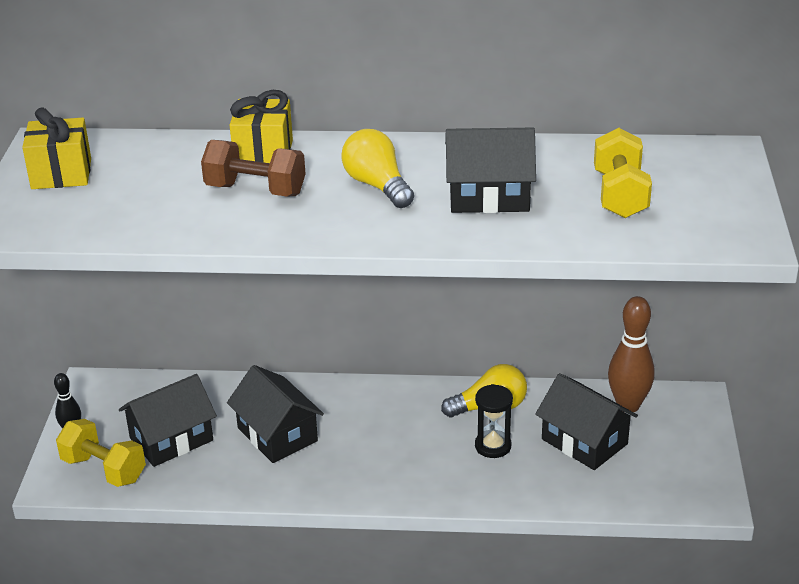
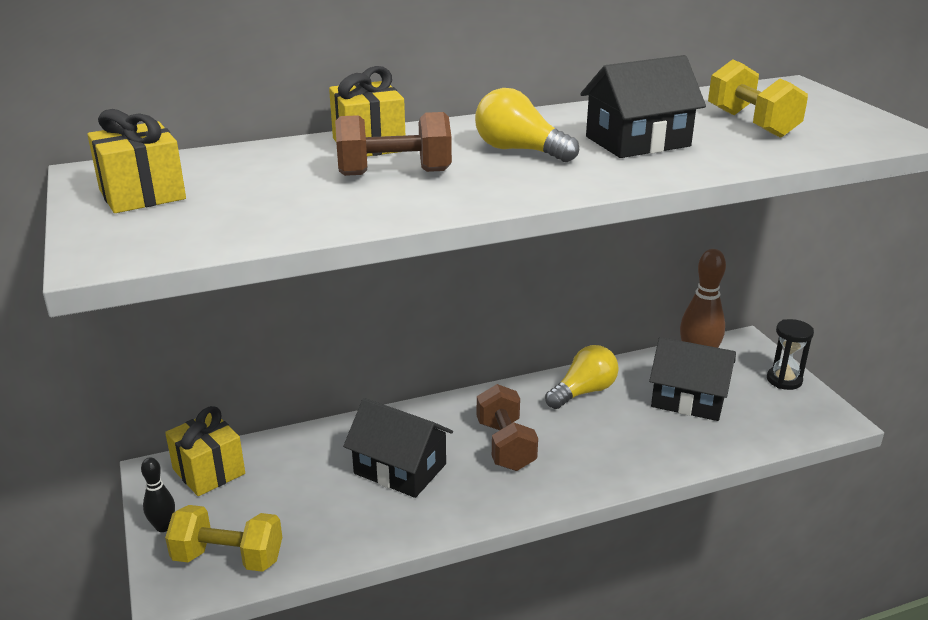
camera: 25 degrees left, 5 degrees down
black house [119,374,217,467] -> none
black hourglass [475,384,513,458] -> black hourglass moved to [767,319,814,390]
none -> yellow gift [165,406,245,496]
none -> brown dumbbell [477,384,538,471]

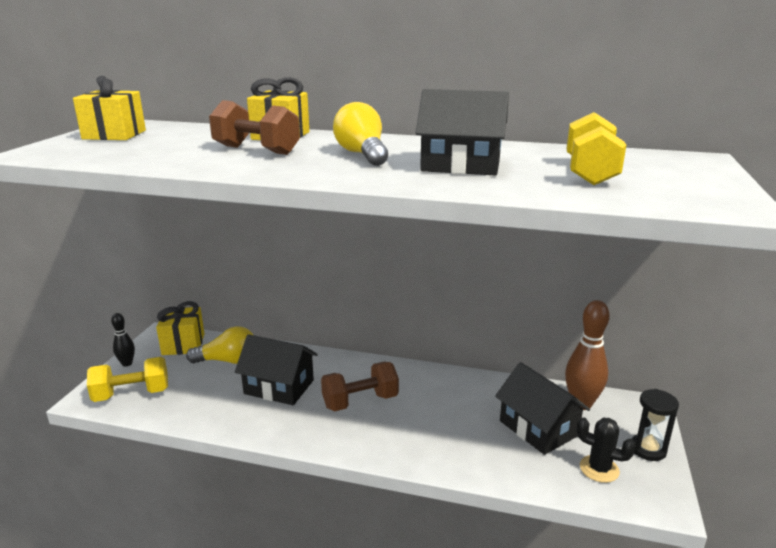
camera: 35 degrees right, 5 degrees down
yellow dumbbell [165,505,282,572] -> yellow dumbbell turned 60 degrees counterclockwise [87,357,168,402]
black house [343,398,453,498] -> black house turned 45 degrees counterclockwise [235,334,318,405]
brown dumbbell [477,384,538,471] -> brown dumbbell turned 45 degrees clockwise [321,362,399,411]
yellow light bulb [545,345,619,409] -> yellow light bulb moved to [186,326,253,364]
none -> black cactus [576,418,636,483]

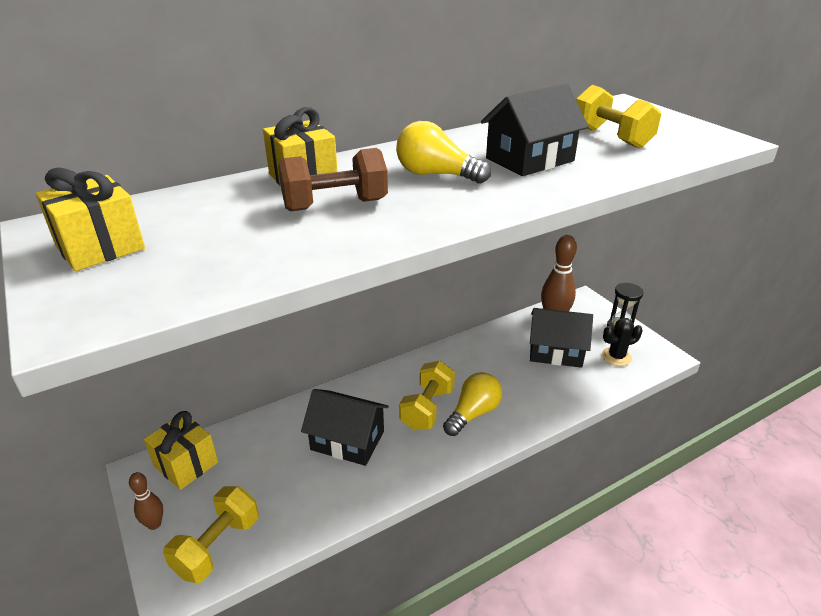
camera: 45 degrees left, 10 degrees up
black bowling pin [111,313,135,366] -> brown bowling pin [129,472,163,530]
yellow light bulb [186,326,253,364] -> yellow light bulb moved to [443,372,502,436]
black house [235,334,318,405] -> black house turned 45 degrees clockwise [301,389,389,466]
brown dumbbell [321,362,399,411] -> yellow dumbbell [399,361,455,431]

